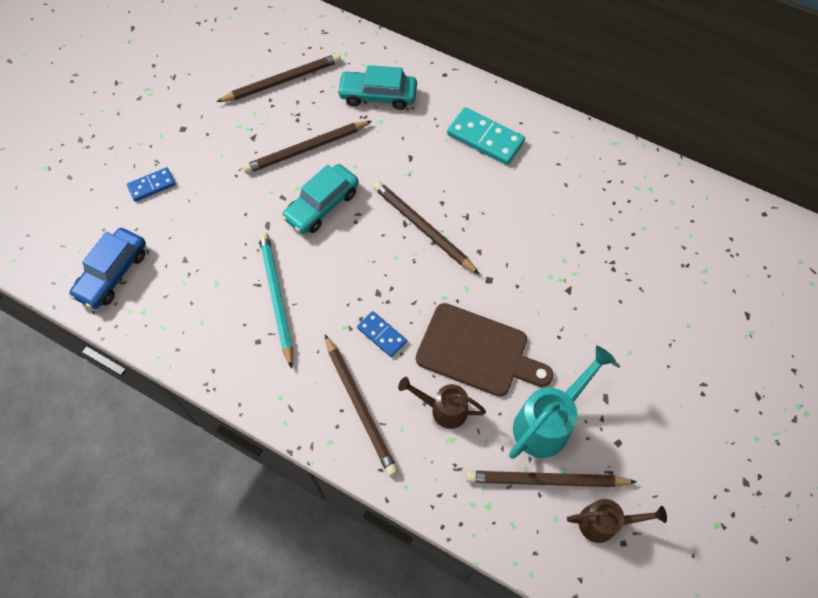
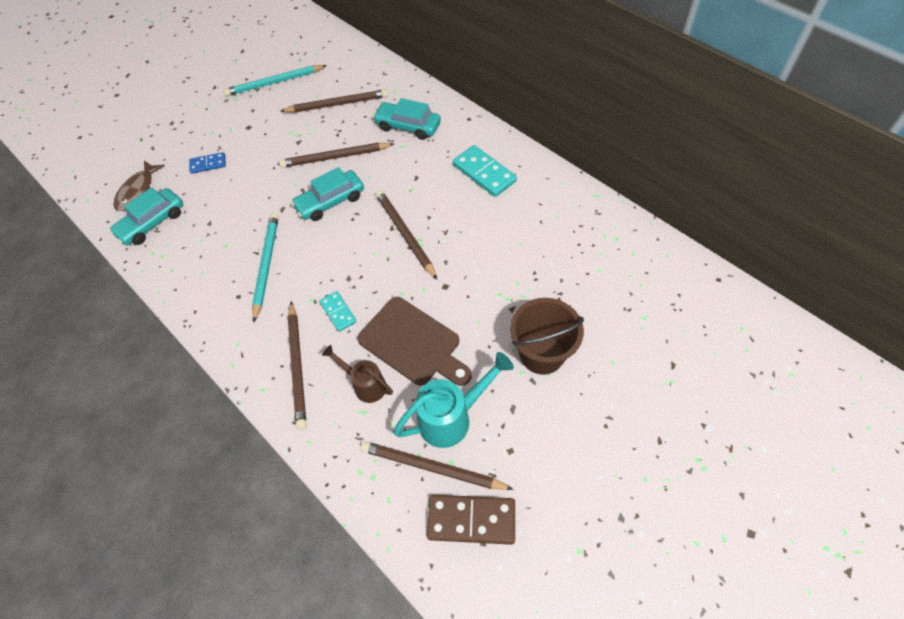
camera: 20 degrees right, 5 degrees down
blue car [69,228,146,309] -> turquoise car [109,187,183,245]
blue domino [357,311,407,357] -> turquoise domino [320,291,357,332]
brown watering can [567,499,667,543] -> brown domino [427,495,515,545]
none -> brown fish [114,161,165,211]
none -> turquoise pencil [223,65,327,96]
none -> brown bucket [510,298,584,375]

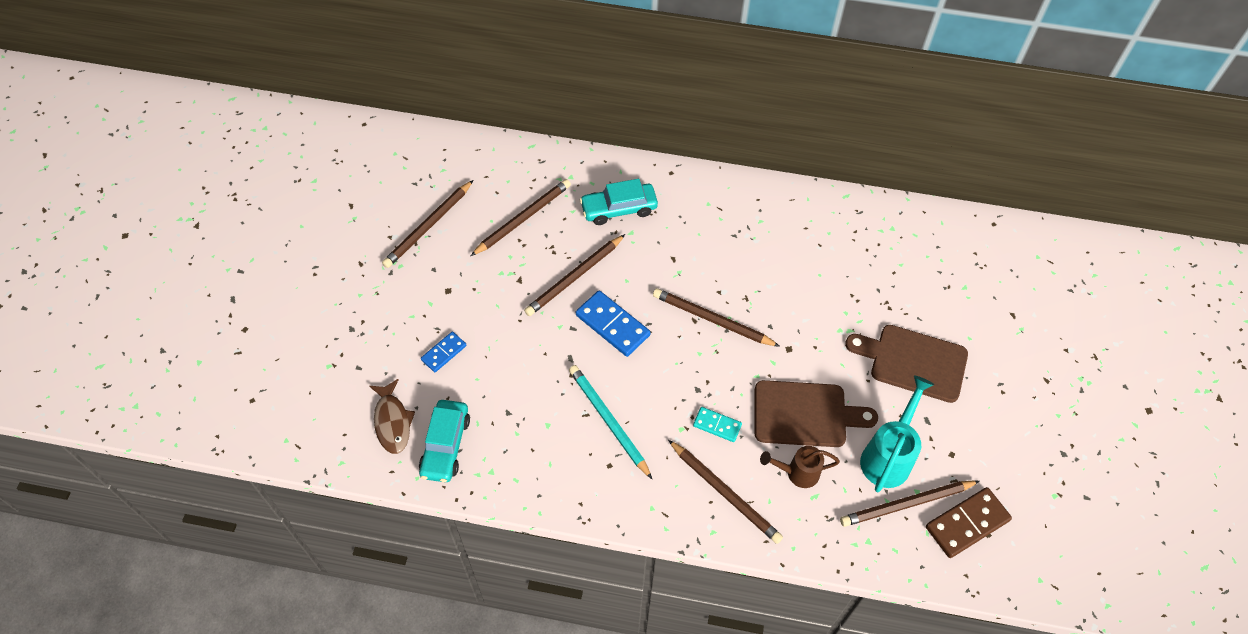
camera: 40 degrees left, 0 degrees up
turquoise pencil [223,65,327,96] -> brown pencil [382,180,473,268]
turquoise car [291,167,364,221] -> blue domino [576,290,651,357]
turquoise domino [453,145,517,197] -> none
brown bucket [510,298,584,375] -> brown cutting board [845,325,968,403]

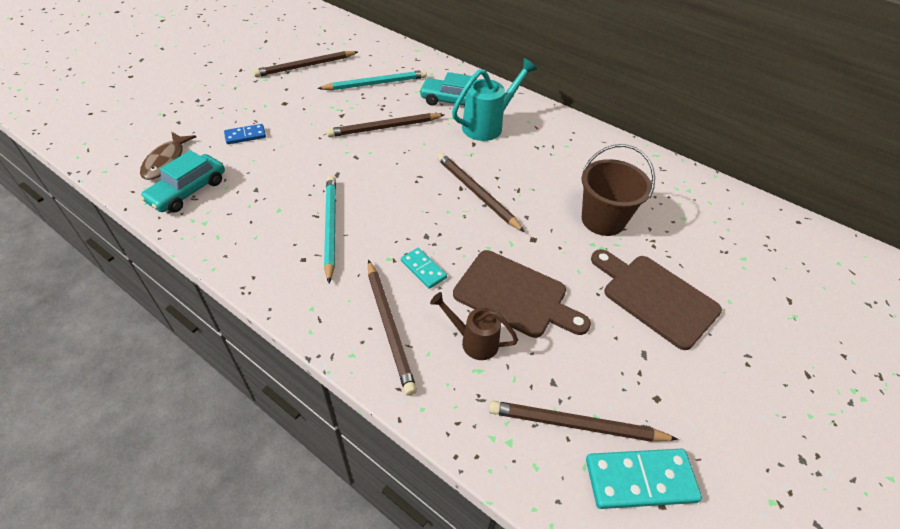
camera: 25 degrees right, 10 degrees down
brown pencil [471,179,571,256] -> turquoise pencil [317,70,427,90]
blue domino [576,290,651,357] -> none
turquoise watering can [860,376,934,492] -> turquoise watering can moved to [452,58,537,141]
brown domino [926,487,1012,558] -> turquoise domino [586,449,702,509]
none -> brown bucket [581,144,655,236]

